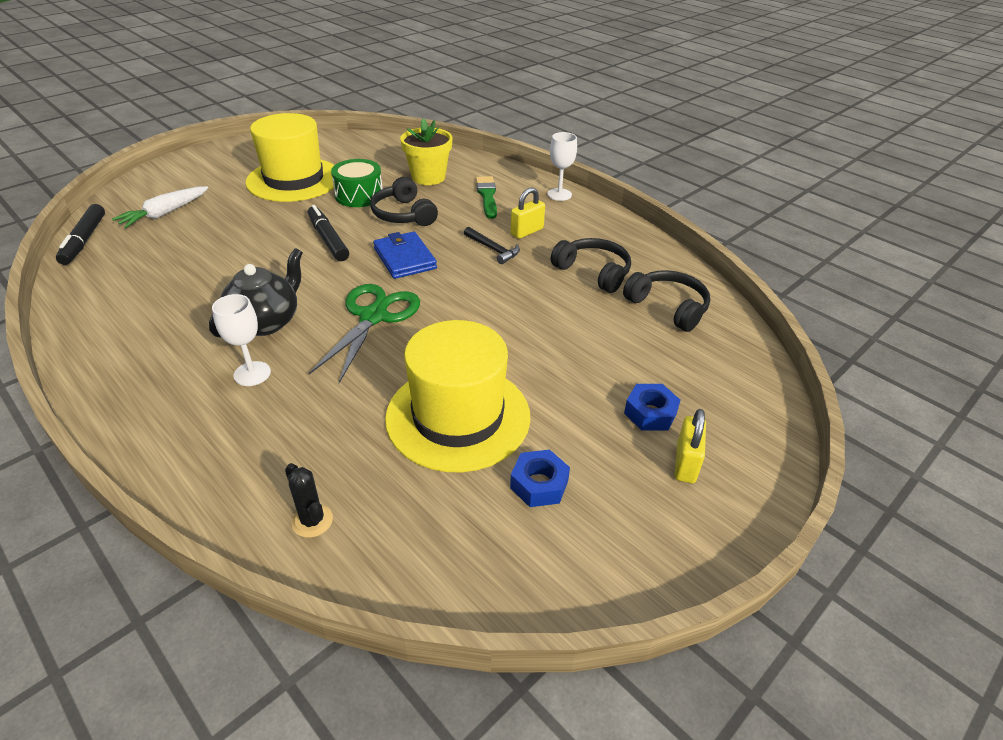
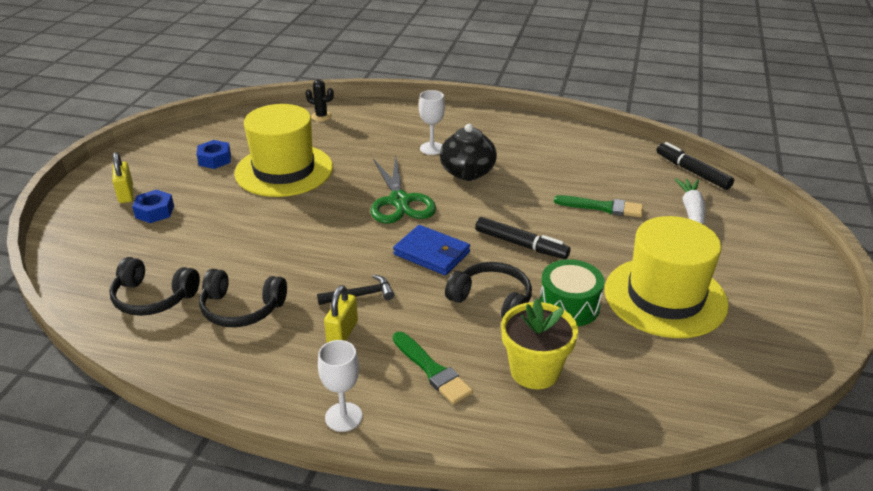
camera: 150 degrees right, 5 degrees down
black hammer [464,227,520,264] -> black hammer turned 150 degrees clockwise [317,275,394,305]
none -> green brush [554,195,643,217]

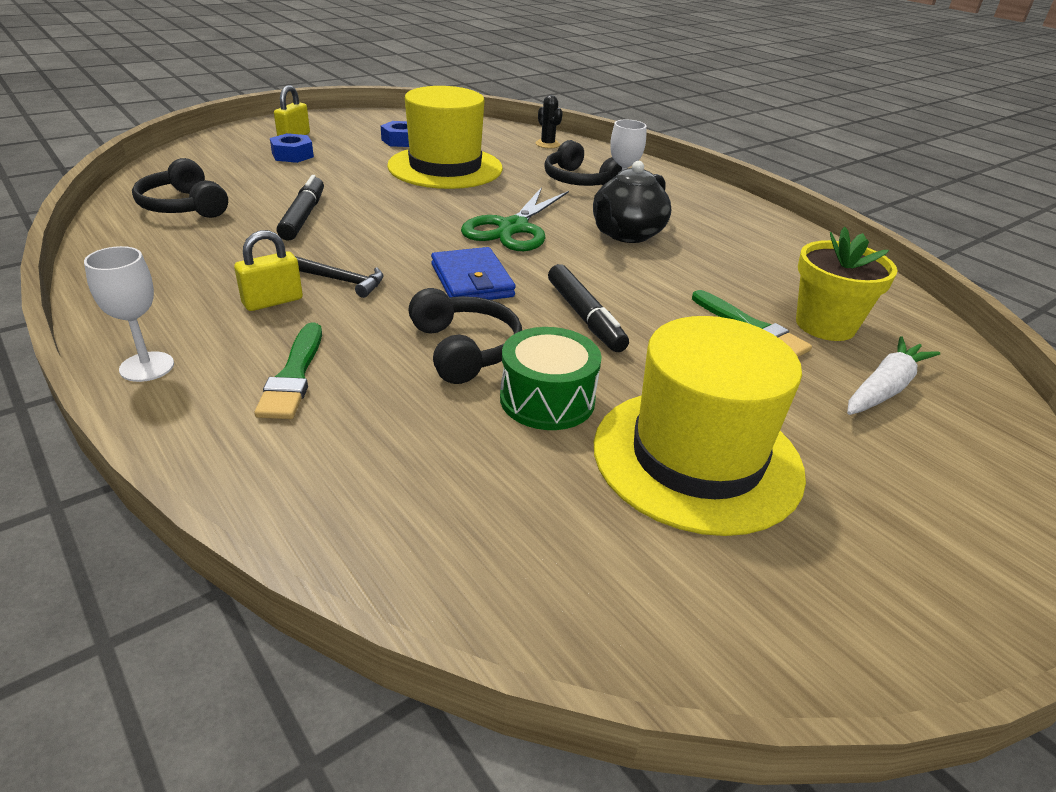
camera: 35 degrees right, 0 degrees up
black headphones [199,269,287,327] -> black headphones moved to [544,140,628,186]
yellow flower pot [501,299,578,389] -> yellow flower pot moved to [796,227,898,341]
black marker [656,142,734,190] -> black marker moved to [276,175,324,241]

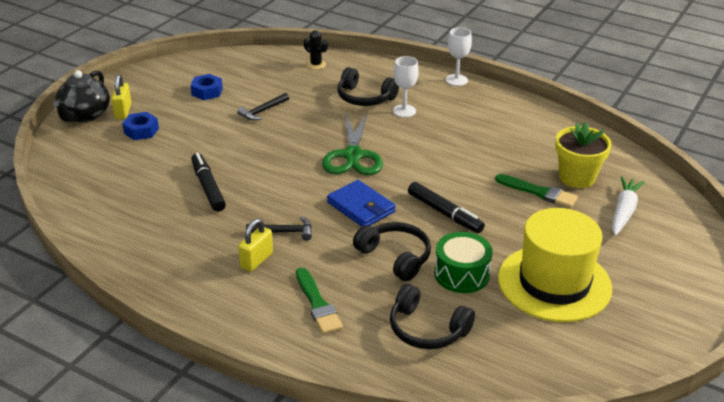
camera: 20 degrees left, 0 degrees up
white goblet [84,246,174,382] -> white goblet moved to [446,27,472,86]
black headphones [132,158,228,218] -> black headphones moved to [390,284,475,349]
yellow hat [387,86,503,189] -> black hammer [237,93,289,121]
black teapot [593,161,671,243] -> black teapot moved to [53,70,110,122]

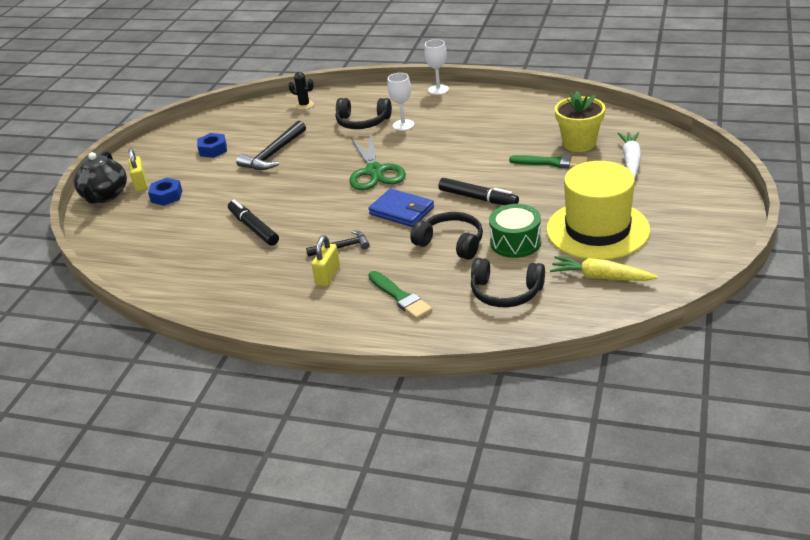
camera: 10 degrees left, 0 degrees up
black hammer [237,93,289,121] -> black hammer [236,120,306,170], size x1.62
none -> yellow carrot [550,256,658,281]

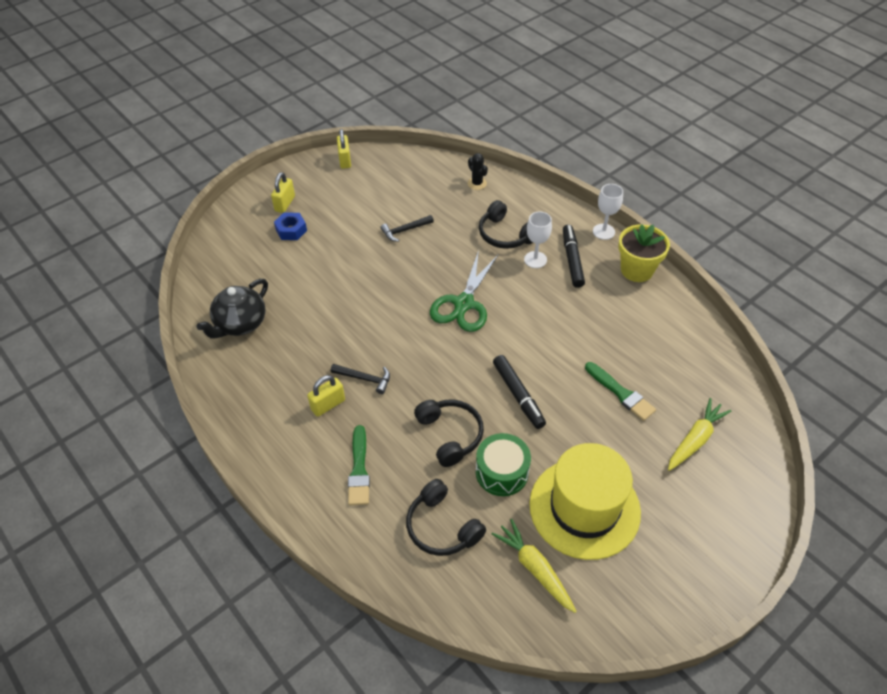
camera: 30 degrees right, 15 degrees up
black teapot [74,151,127,204] -> black teapot moved to [196,279,268,339]
blue nut [197,133,227,158] -> none
black marker [228,200,279,246] -> black marker moved to [563,225,585,288]
black hammer [236,120,306,170] -> black hammer [381,215,434,242], size x0.62
blue wallet [368,189,434,227] -> none
yellow flower pot [555,91,605,152] -> yellow flower pot moved to [618,224,670,282]
white carrot [618,132,641,178] -> yellow carrot [668,398,731,471]
none -> yellow padlock [337,129,351,169]

